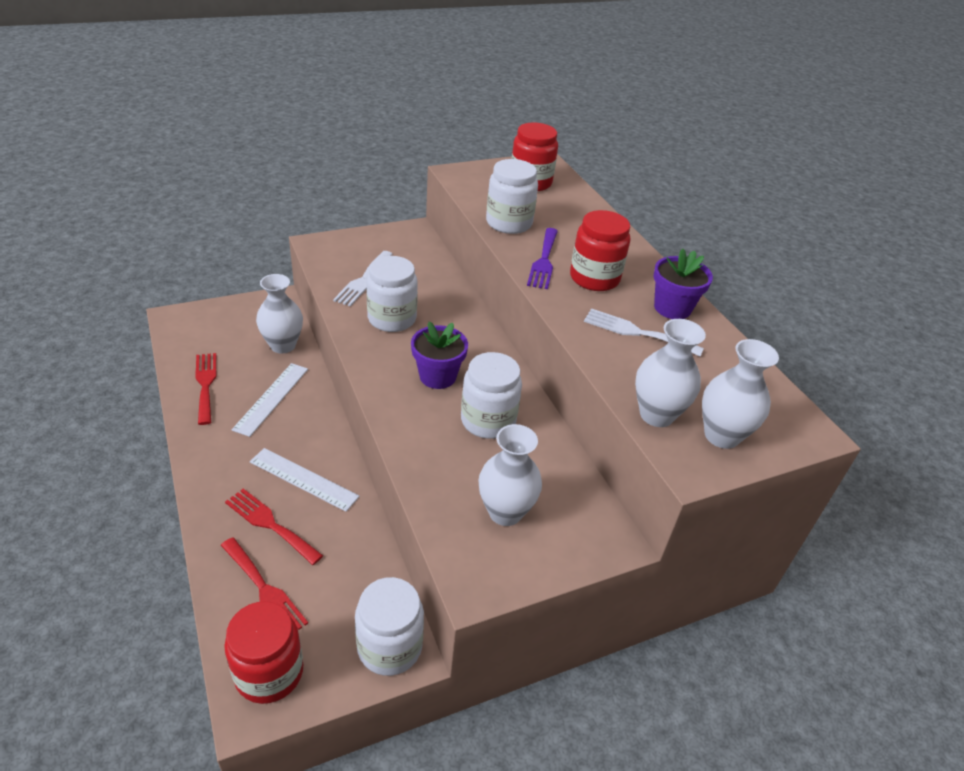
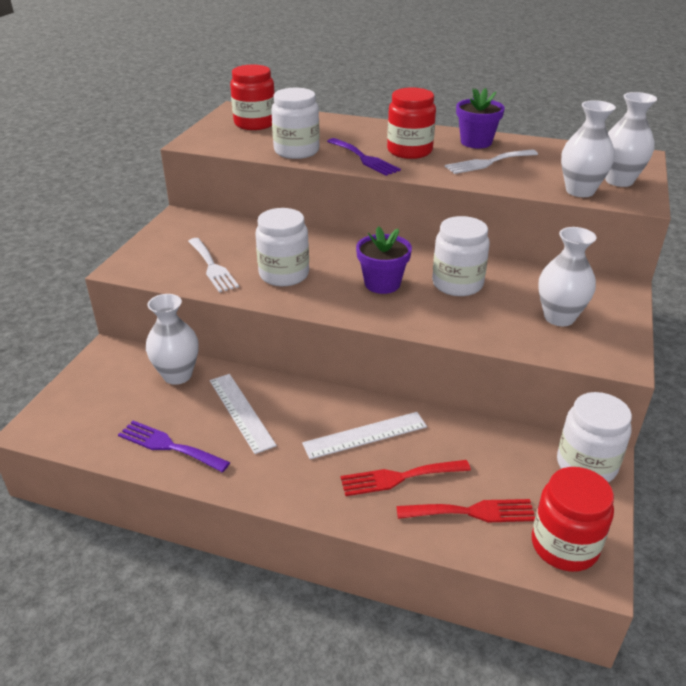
camera: 45 degrees left, 5 degrees down
red fork [195,353,216,425] -> purple fork [118,420,230,472]

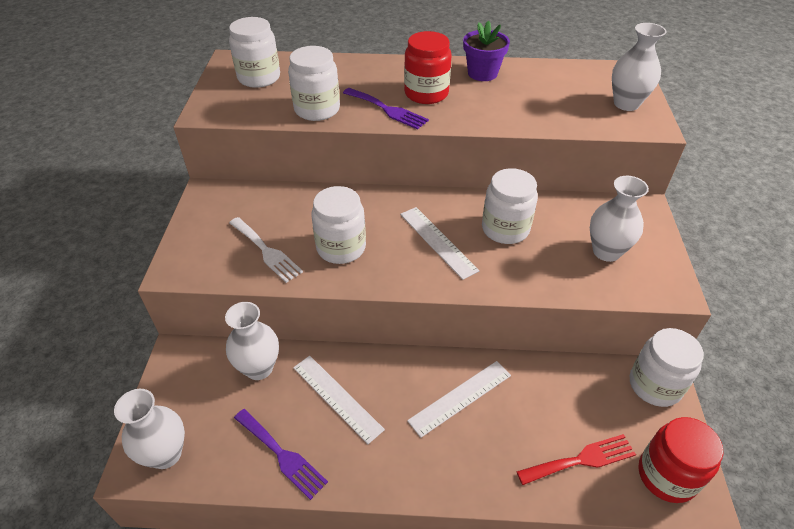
camera: 15 degrees left, 10 degrees up
purple fork [118,420,230,472] -> purple fork turned 150 degrees counterclockwise [234,409,328,500]
red jar [230,65,274,130] -> white jar [229,17,280,88]
red fork [341,460,471,496] -> none
purple flower pot [356,226,412,294] -> white ruler [400,207,480,280]
white fork [445,150,538,174] -> none
white vase [561,100,616,197] -> white vase moved to [114,389,185,469]

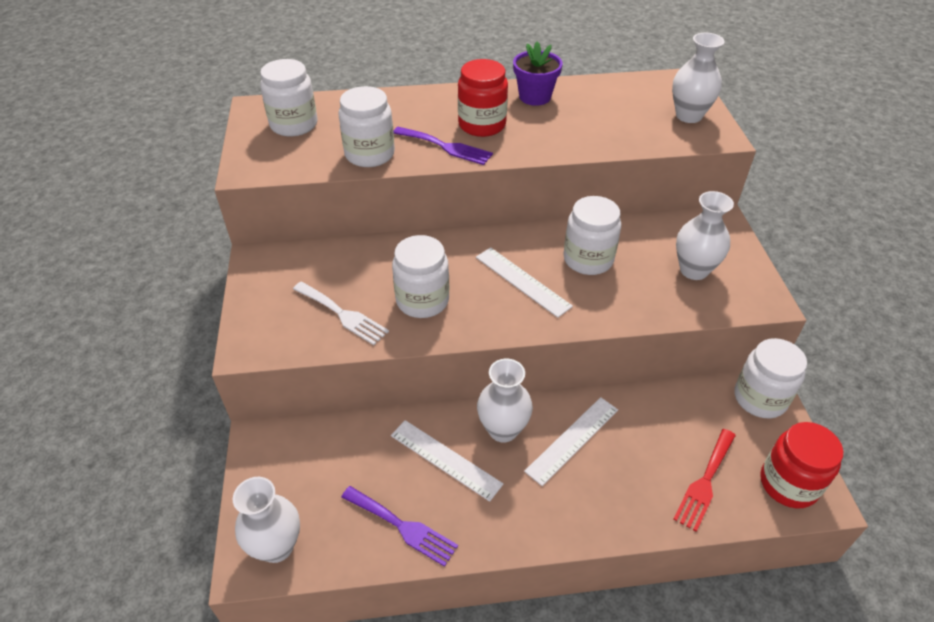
camera: 10 degrees left, 0 degrees up
white vase [225,302,279,380] -> white vase moved to [477,359,533,442]
red fork [516,434,636,485] -> red fork turned 150 degrees clockwise [673,429,736,532]

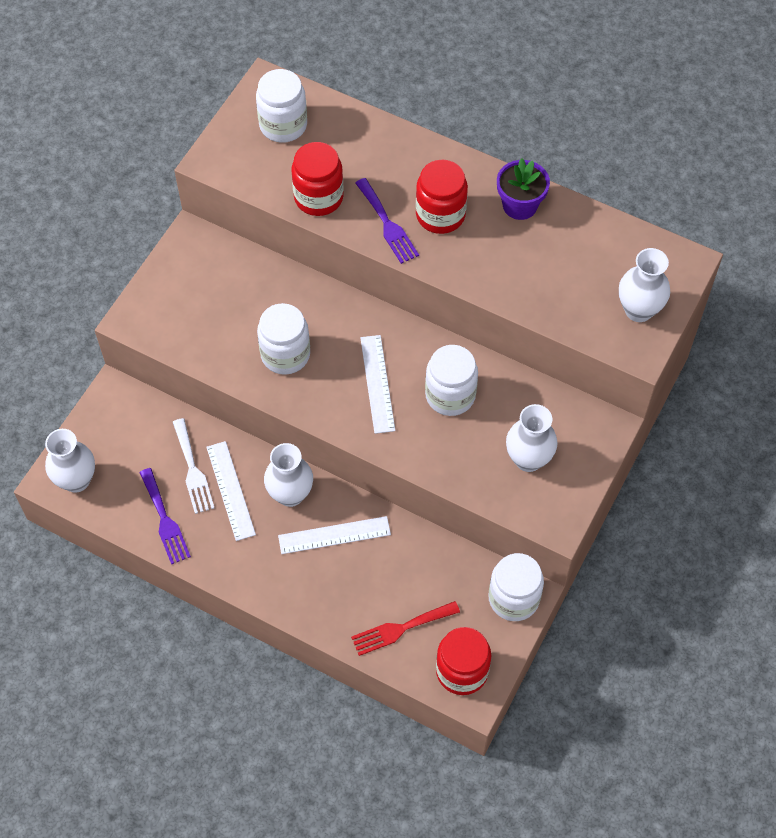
camera: 35 degrees right, 15 degrees up
white fork [293,282,389,345] -> white fork moved to [173,418,214,514]
white jar [338,86,395,167] -> red jar [292,142,344,216]

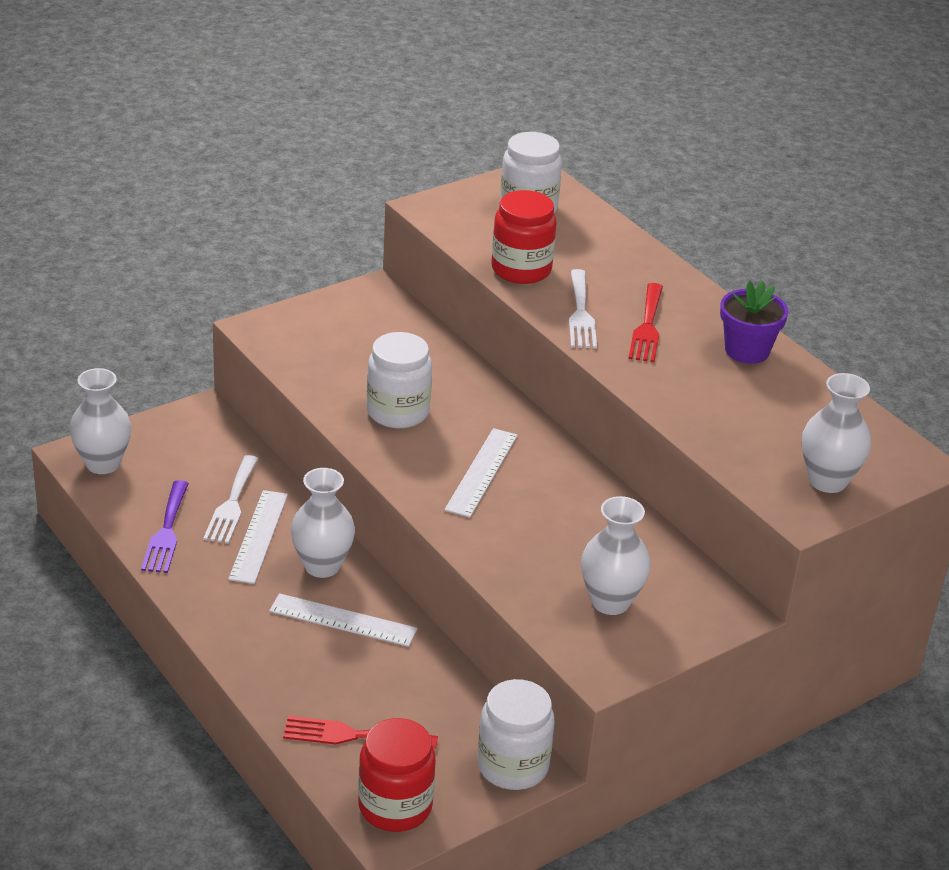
camera: 25 degrees right, 25 degrees down
purple fork [355,178,419,264] -> white fork [569,269,597,348]
red jar [416,160,468,234] -> red fork [628,283,663,362]
white jar [425,345,478,416] -> none

